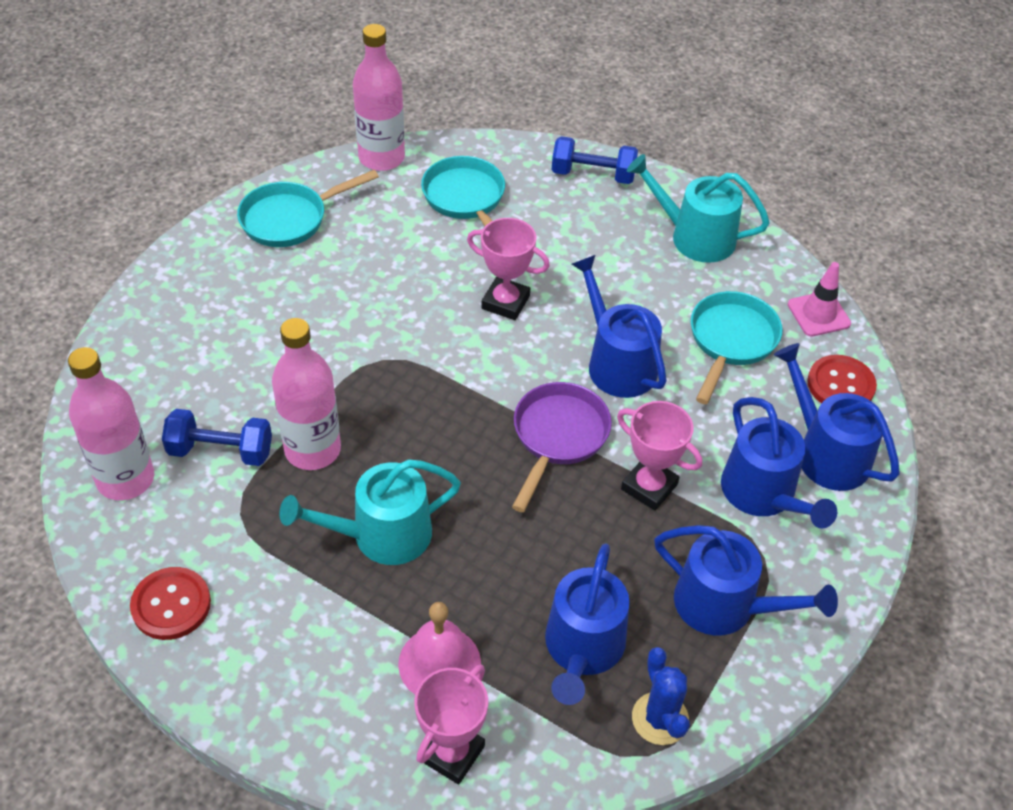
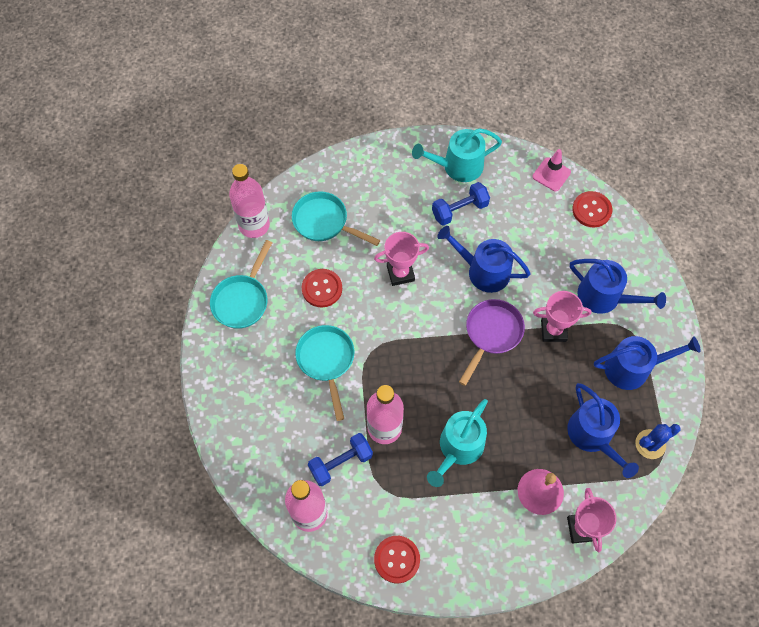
camera: 35 degrees left, 15 degrees up
purple pan [512,382,612,512] -> purple pan turned 45 degrees clockwise [459,299,525,386]
blue dumbbell [552,136,638,184] -> blue dumbbell moved to [432,182,490,226]
blue cactus [632,647,690,745] -> blue cactus turned 60 degrees counterclockwise [635,424,681,459]
turquoise pan [691,291,782,404] -> turquoise pan moved to [295,325,354,421]
blue watering can [774,343,900,491] -> none
none -> red button [302,269,342,307]

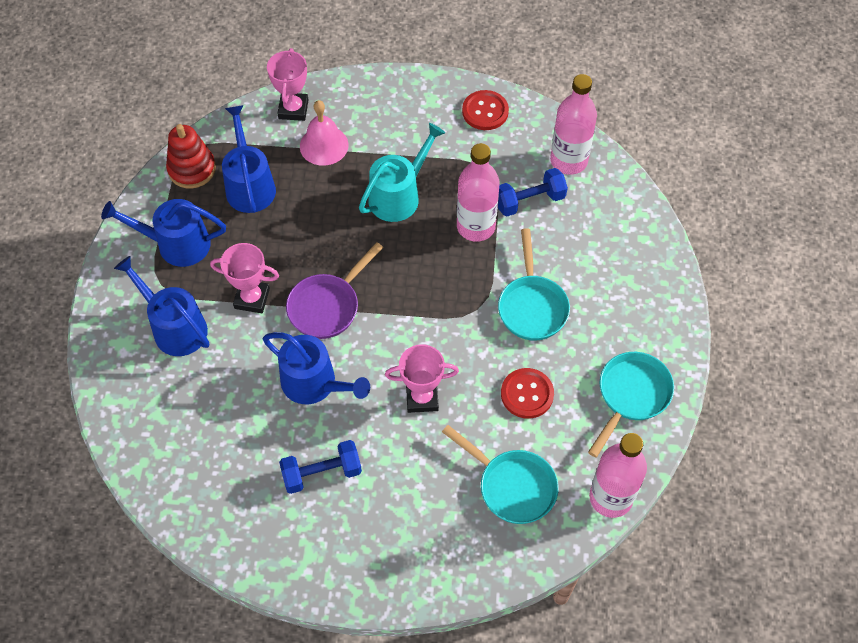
camera: 170 degrees left, 5 degrees down
turquoise watering can [412,128,502,182] -> none
pink traffic cone [532,149,571,191] -> none
red button [572,191,612,227] -> none
blue cactus [635,424,681,459] -> red stacking toy [166,124,216,189]

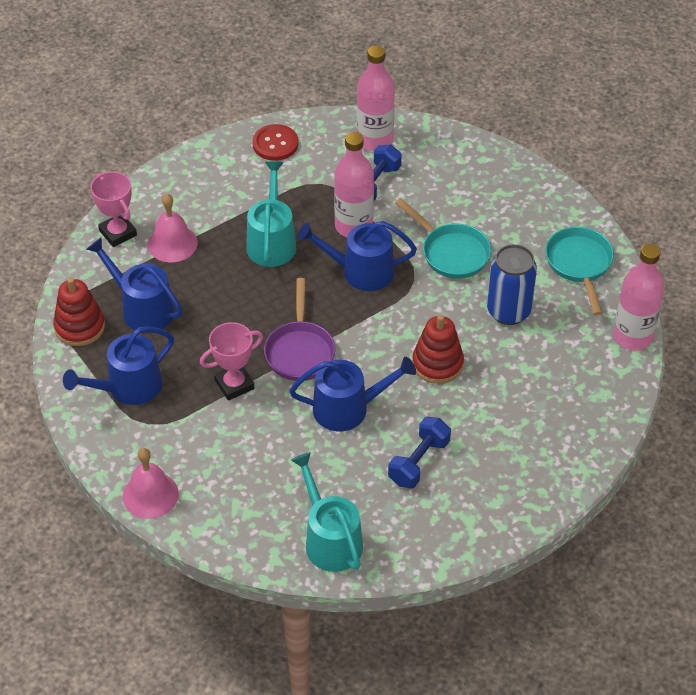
camera: 40 degrees left, 10 degrees down
blue watering can [114,256,209,356] -> blue watering can moved to [297,221,417,291]
pink trophy [385,344,459,413] -> red stacking toy [412,314,464,384]
turquoise pan [442,425,559,524] -> none
red button [501,368,554,419] -> blue can [487,244,537,325]
none -> pink bell [122,448,179,519]
none -> turquoise watering can [291,452,363,572]

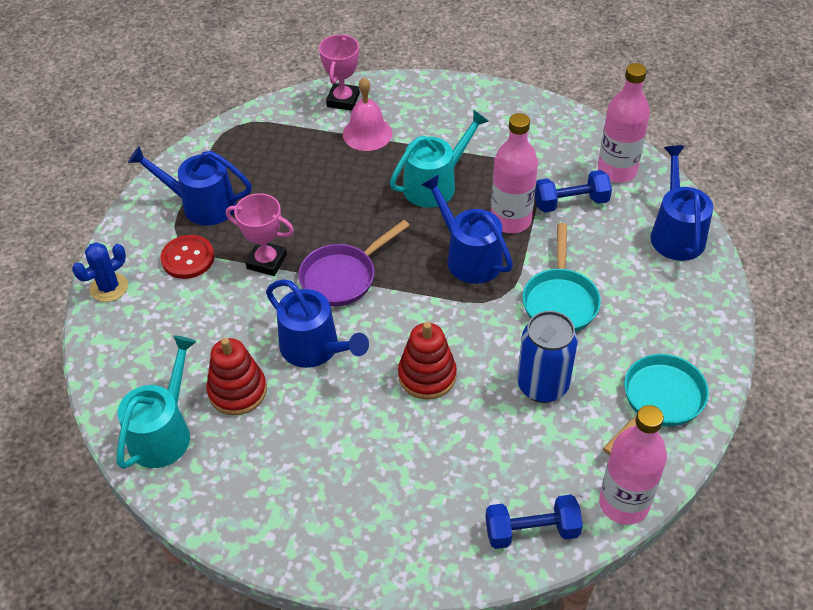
camera: 50 degrees right, 0 degrees up
red stacking toy [53,277,105,346] -> red stacking toy moved to [207,338,267,415]
blue watering can [86,237,182,333] -> blue watering can moved to [651,145,713,261]
pink bell [122,448,179,519] -> blue cactus [72,242,128,302]
red button [252,124,298,161] -> red button moved to [160,235,215,279]
blue dumbbell [388,417,451,488] -> blue dumbbell moved to [485,495,583,549]

